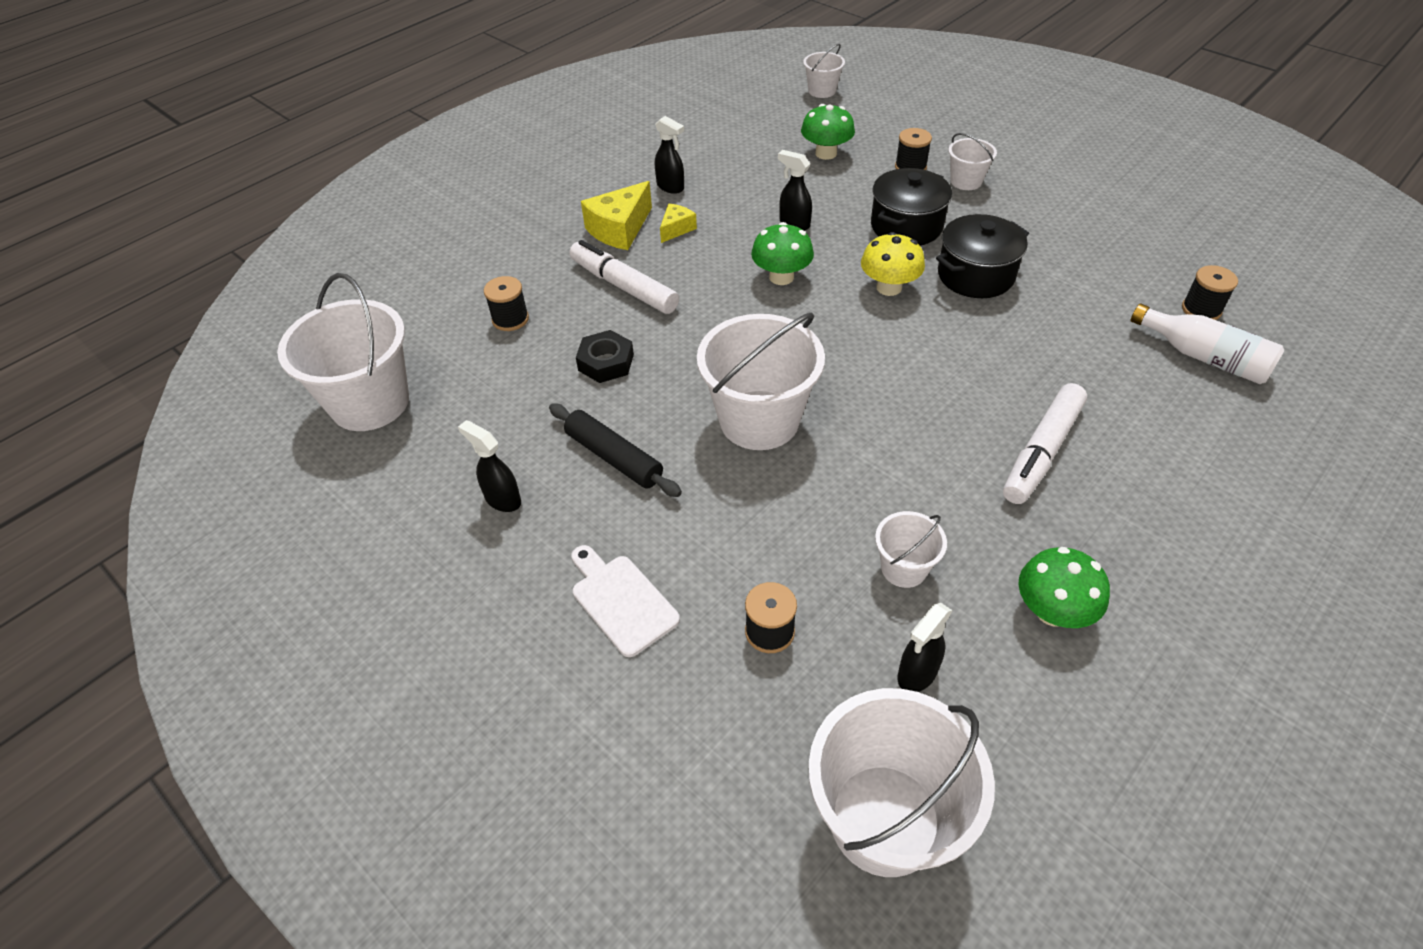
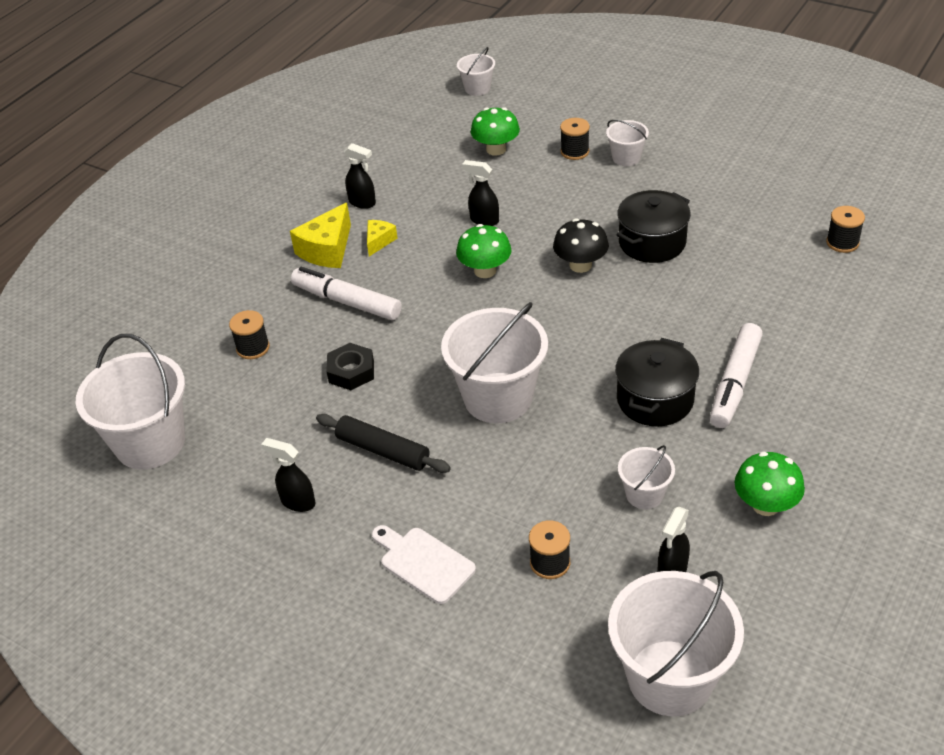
camera: 10 degrees left, 5 degrees down
yellow mushroom [861,232,925,296] -> black mushroom [553,218,609,273]
black pot [871,168,952,245] -> black pot moved to [615,338,699,426]
white bottle [1131,303,1284,384] -> none

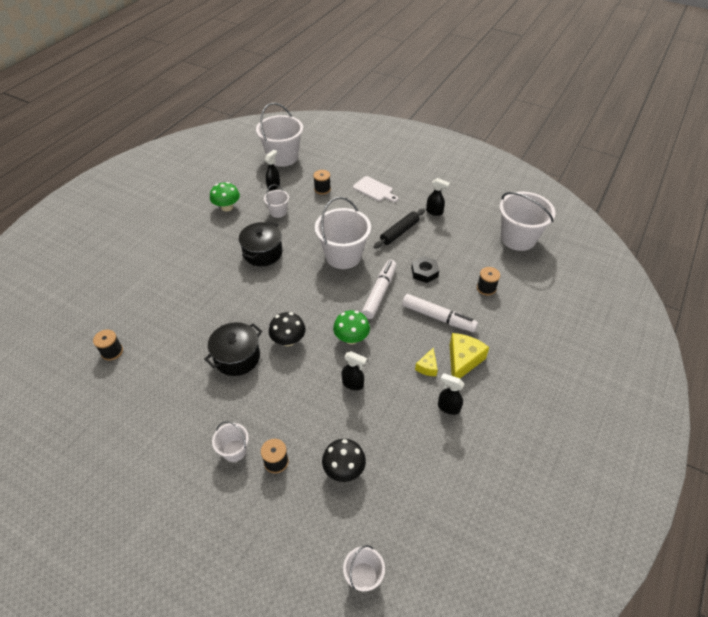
camera: 175 degrees right, 5 degrees up
black rolling pin [316,414,451,473] -> black rolling pin turned 75 degrees counterclockwise [374,209,425,249]
green mushroom [471,107,520,156] -> black mushroom [322,439,366,482]
white marker [710,323,763,428] -> white marker moved to [362,260,397,319]

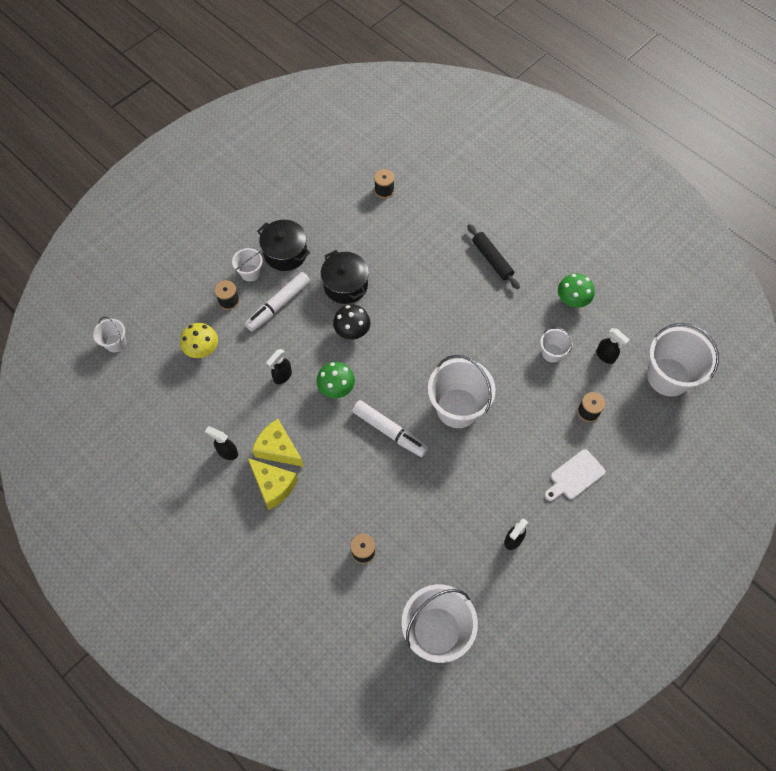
camera: 105 degrees right, 15 degrees up
black pot [239,221,282,266] -> black pot moved to [257,220,310,271]
black mushroom [322,439,366,482] -> yellow mushroom [180,323,218,358]
black rolling pin [374,209,425,249] -> black rolling pin moved to [467,224,520,289]
white marker [402,294,478,332] -> white marker moved to [245,272,310,331]
black nut [411,256,439,283] -> none
yellow cheese [415,348,438,376] -> yellow cheese [252,419,304,467], size x1.78
black spray bottle [438,373,464,415] -> black spray bottle turned 105 degrees counterclockwise [205,426,238,460]

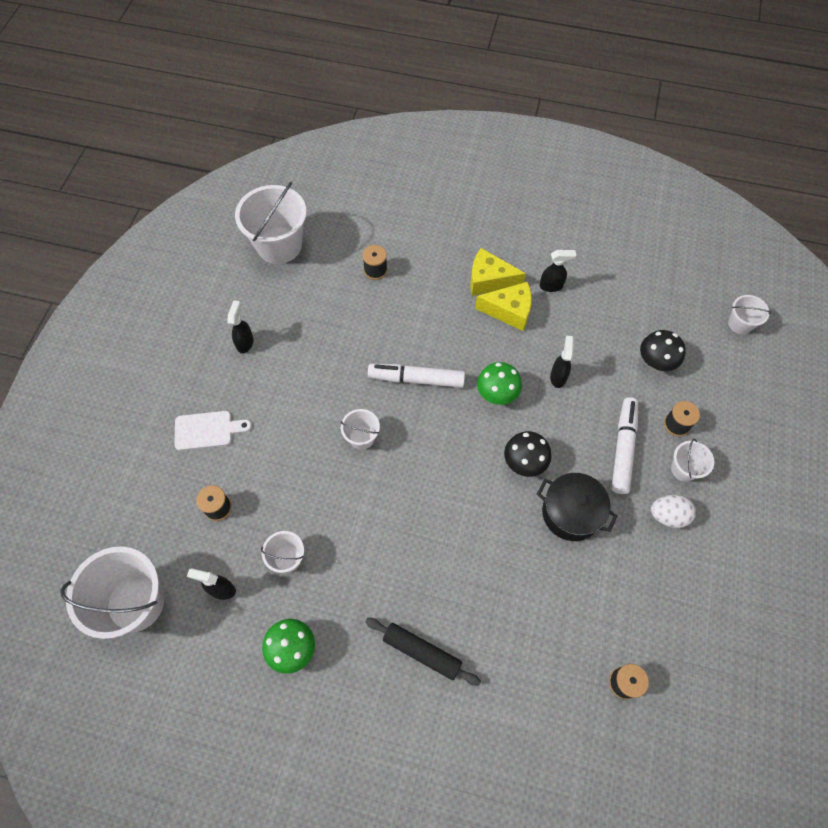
camera: 150 degrees right, 0 degrees up
yellow mushroom [180,323,218,358] -> black mushroom [640,330,686,371]
black pot [257,220,310,271] -> white egg [651,495,696,528]
white bucket [428,355,496,428] -> white bucket [340,409,380,450], size x0.50
white cutting board [545,449,606,501] -> white cutting board turned 60 degrees clockwise [175,411,252,451]

